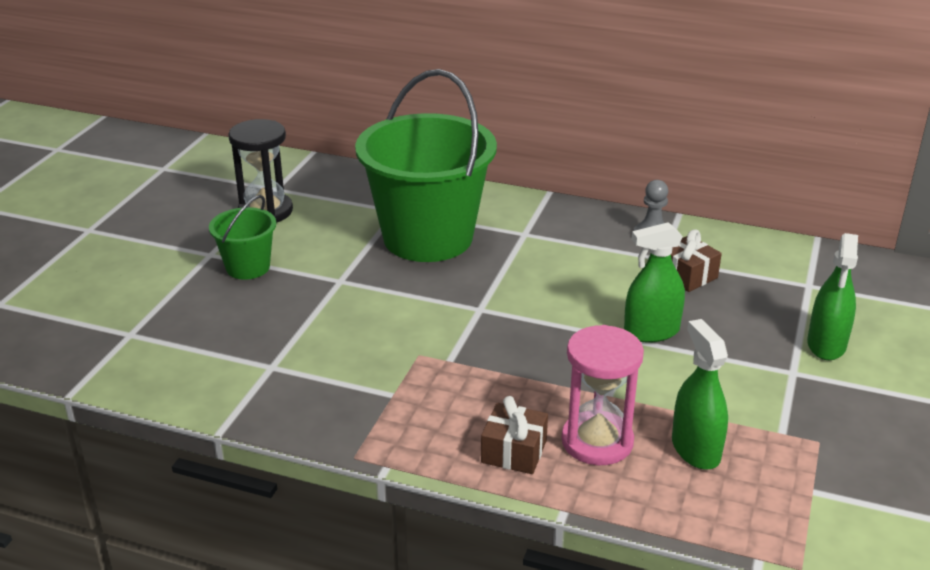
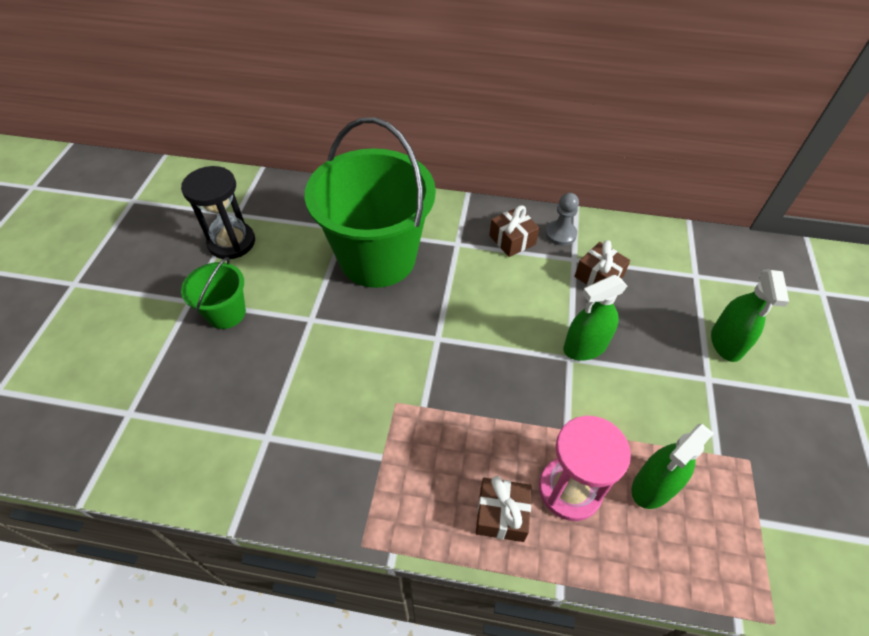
camera: 10 degrees left, 20 degrees up
green spray bottle [672,319,728,470] -> green spray bottle turned 105 degrees counterclockwise [631,424,714,509]
none -> brown gift [489,205,539,257]

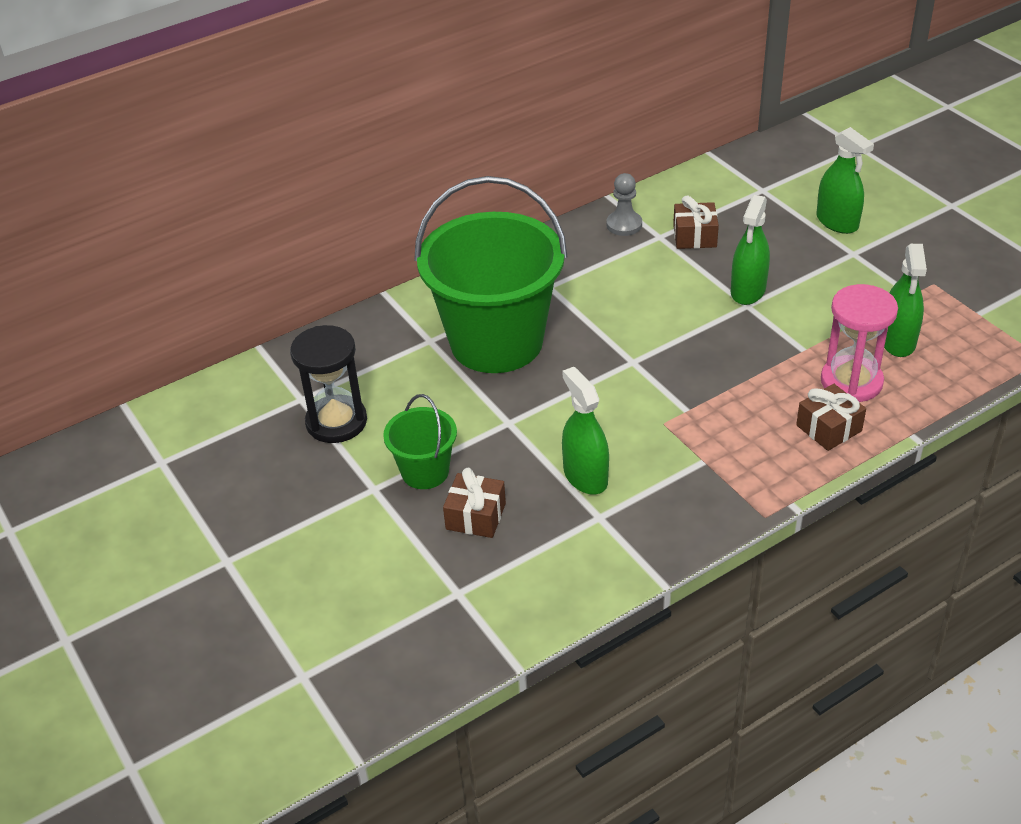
camera: 40 degrees left, 10 degrees down
brown gift [489,205,539,257] -> brown gift moved to [443,468,506,538]
none -> green spray bottle [562,367,609,494]

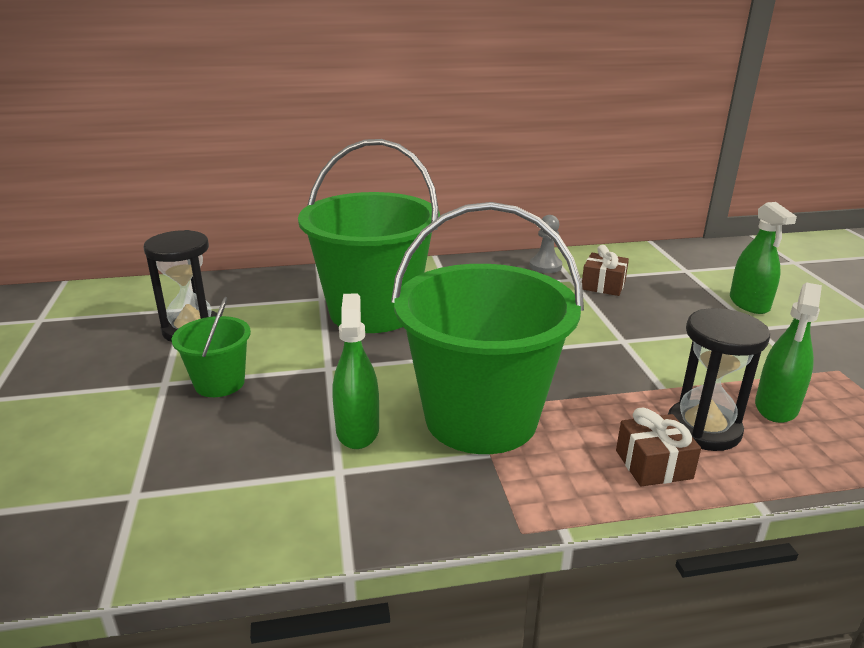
camera: 20 degrees right, 15 degrees down
brown gift [443,468,506,538] -> none
green spray bottle [731,195,770,305] -> none
pink hourglass [821,284,898,402] -> black hourglass [668,308,770,451]
none -> green bucket [391,202,584,454]

